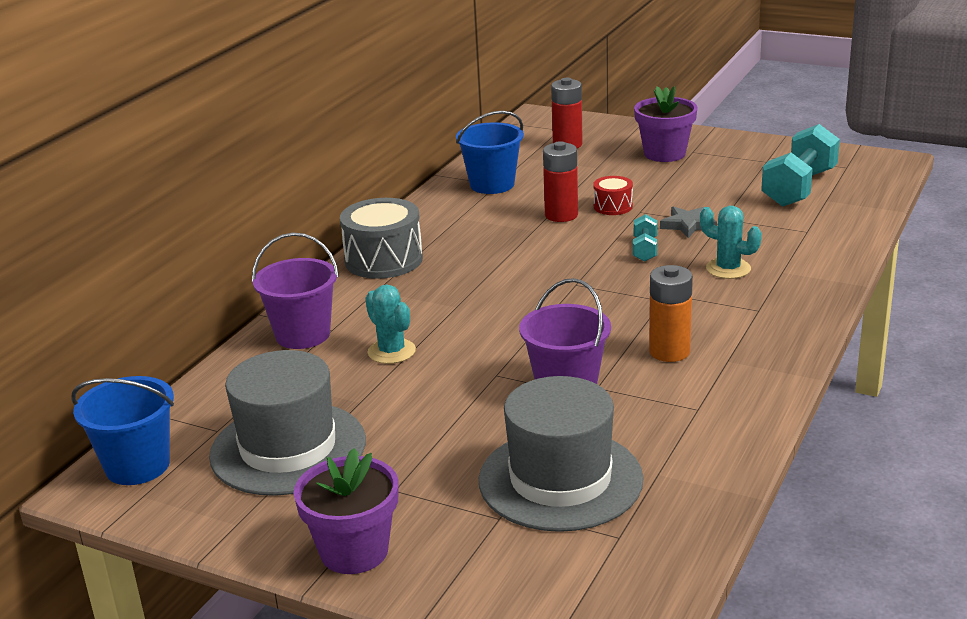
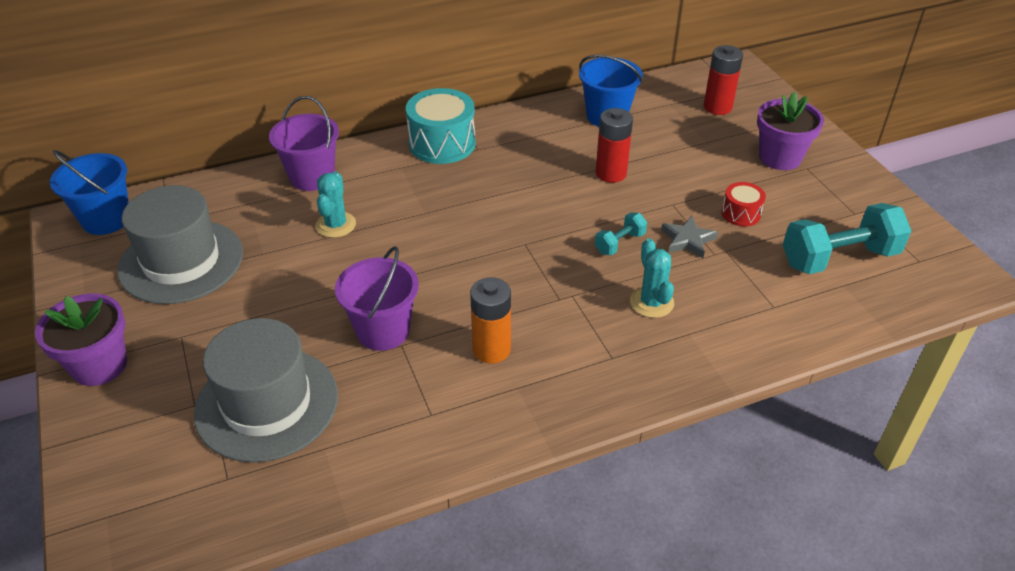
camera: 40 degrees right, 15 degrees up
grey drum [340,198,423,279] -> turquoise drum [406,88,476,164]
red drum [593,176,633,215] -> red drum moved to [721,182,766,227]

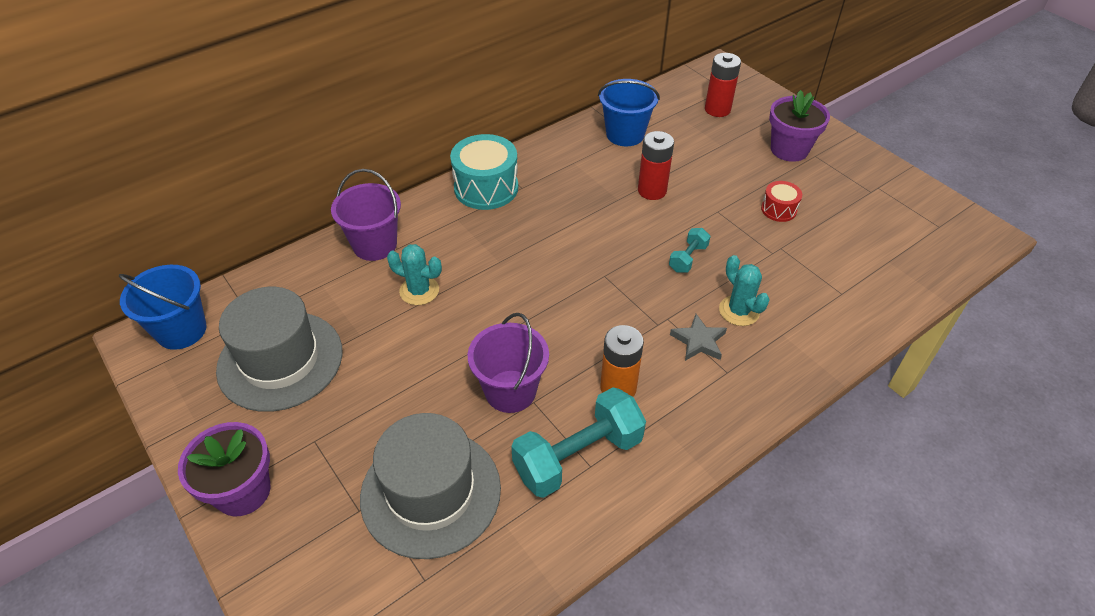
camera: 15 degrees left, 5 degrees up
turquoise cactus [315,171,356,238] -> turquoise cactus turned 60 degrees counterclockwise [387,244,442,305]
grey star [661,216,718,258] -> grey star moved to [670,314,727,361]
turquoise dumbbell [783,203,911,274] -> turquoise dumbbell moved to [511,387,646,498]

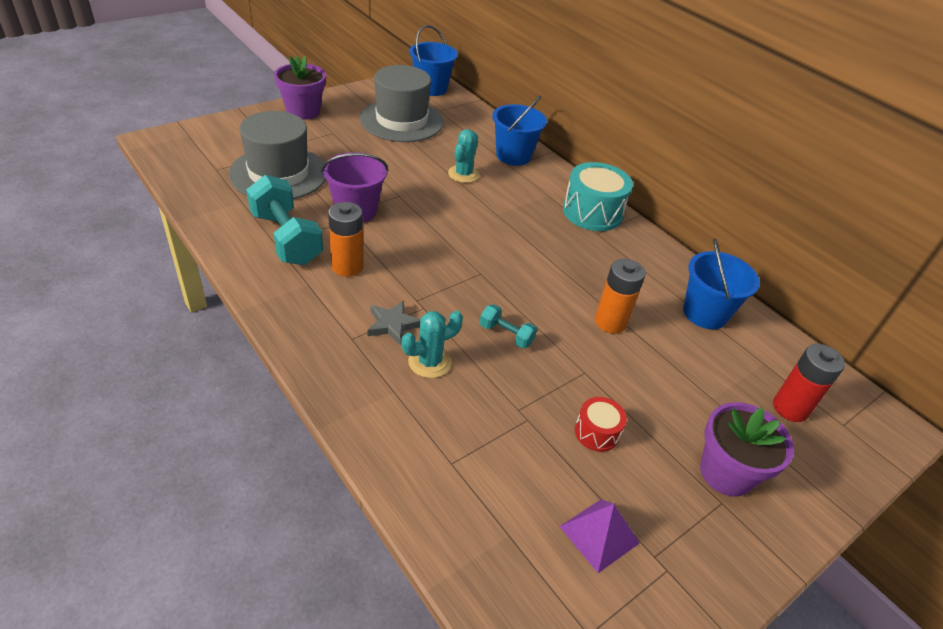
camera: 85 degrees right, 5 degrees down
purple bucket [331,169,401,261] -> blue bucket [492,96,547,166]
red battery [638,131,674,200] -> orange battery [595,259,646,334]
none -> purple pyramid [559,499,640,573]

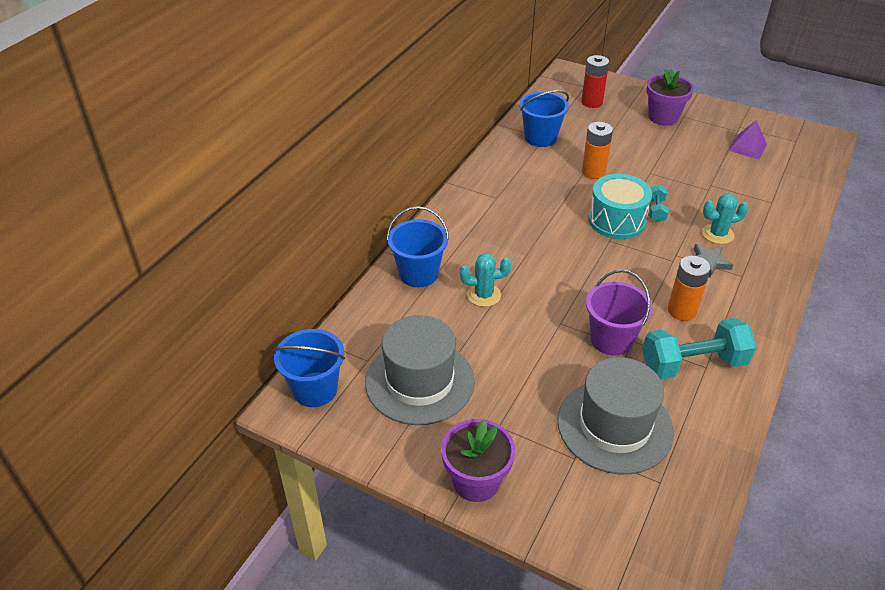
camera: 110 degrees left, 0 degrees up
turquoise dumbbell [246,175,323,265] -> turquoise dumbbell turned 45 degrees clockwise [642,318,756,380]
turquoise cactus [401,311,463,378] -> turquoise cactus turned 45 degrees counterclockwise [702,193,749,244]
turquoise drum [563,162,633,231] -> turquoise drum moved to [588,174,652,239]
red drum [575,397,627,452] -> none

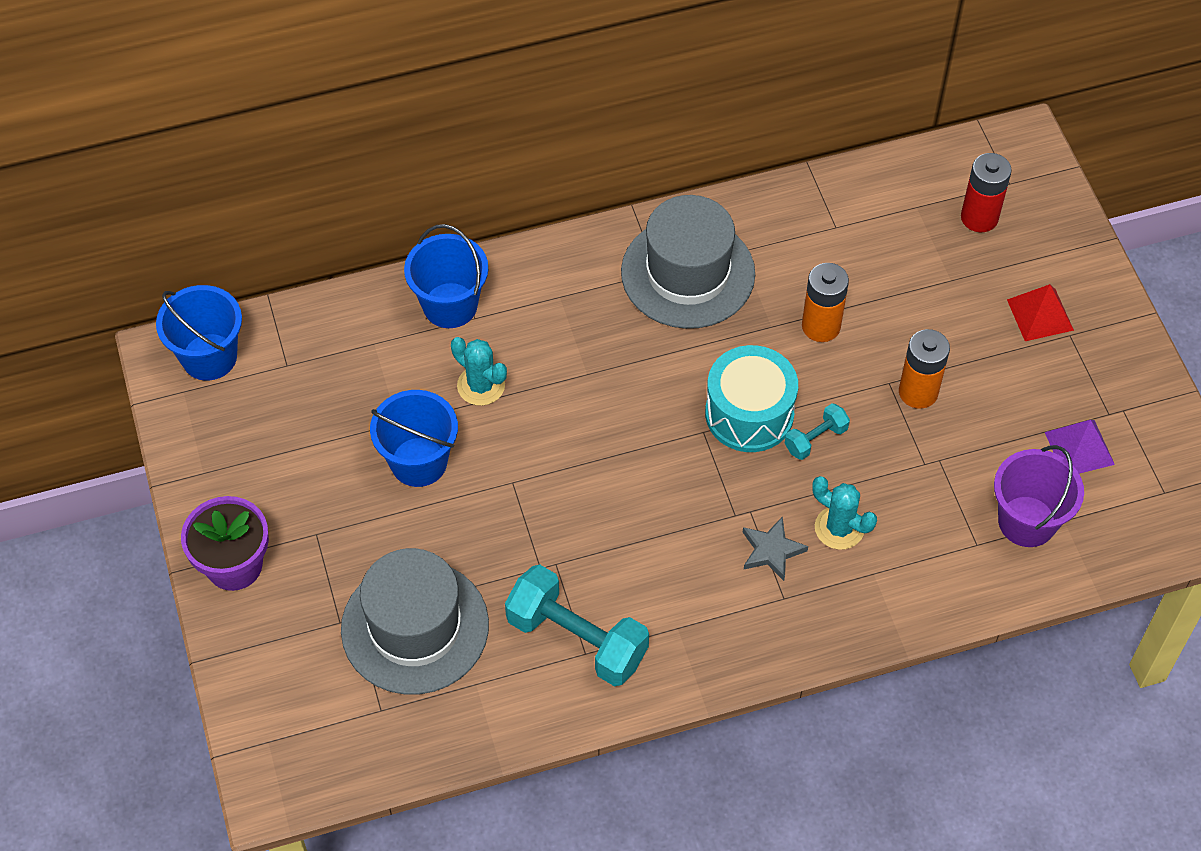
camera: 45 degrees right, 15 degrees up
grey hat [365,315,475,425] -> grey hat moved to [621,195,755,329]
blue bucket [519,90,569,147] -> blue bucket moved to [370,390,458,487]
purple bucket [586,270,653,356] -> purple bucket moved to [994,445,1084,547]
purple flower pot [646,69,694,125] -> red pyramid [1007,284,1074,341]
orange battery [668,256,711,321] -> orange battery moved to [899,329,950,409]

